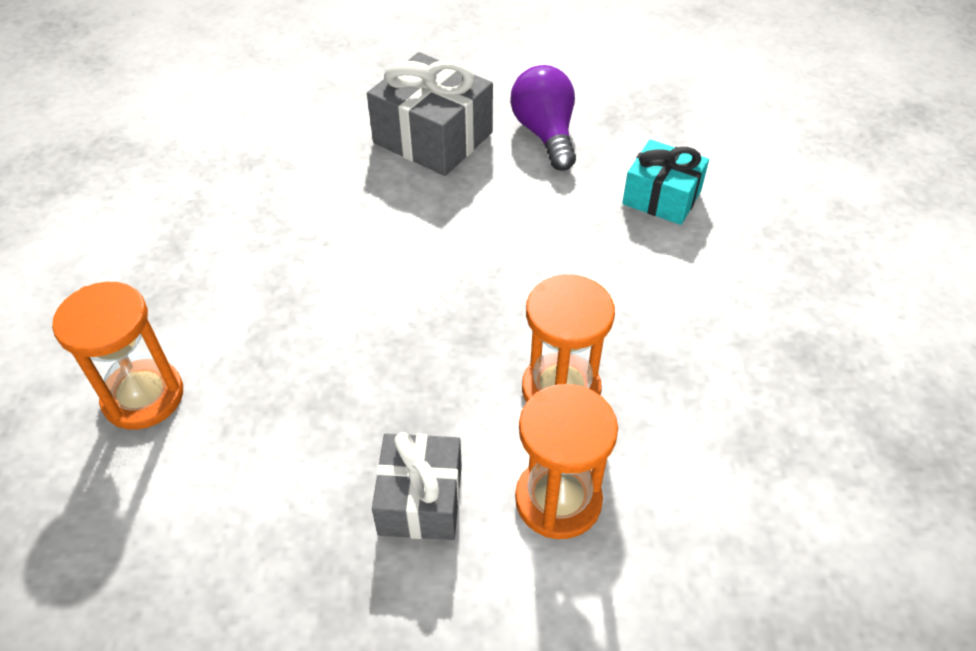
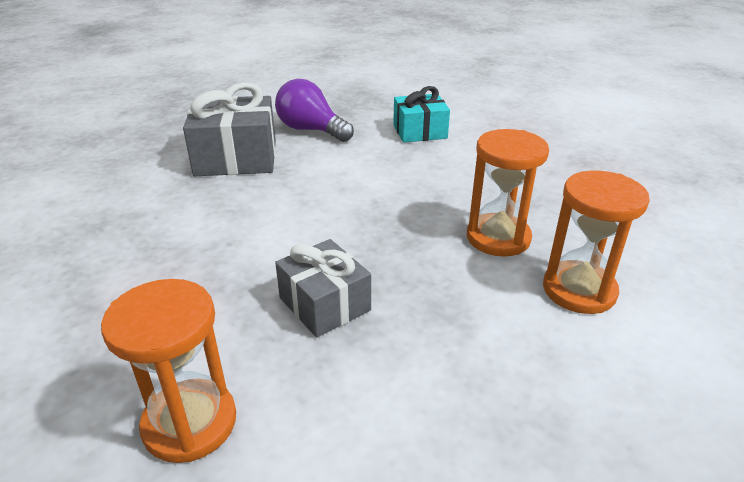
camera: 40 degrees left, 15 degrees down
grey gift [372,432,462,540] -> grey gift moved to [275,239,371,338]

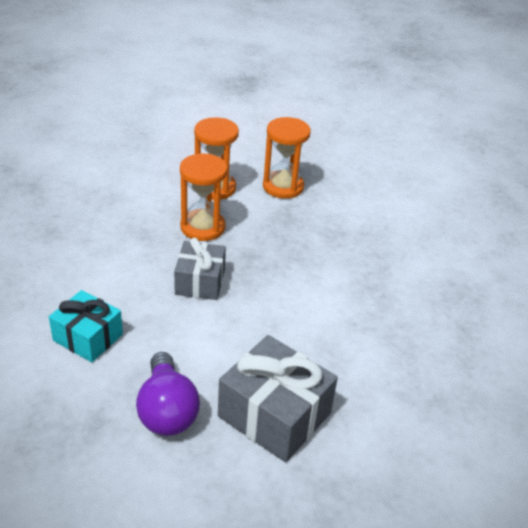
camera: 140 degrees left, 5 degrees up
orange hourglass [101,279,236,463] -> orange hourglass moved to [263,117,311,199]
grey gift [275,239,371,338] -> grey gift moved to [174,238,226,300]

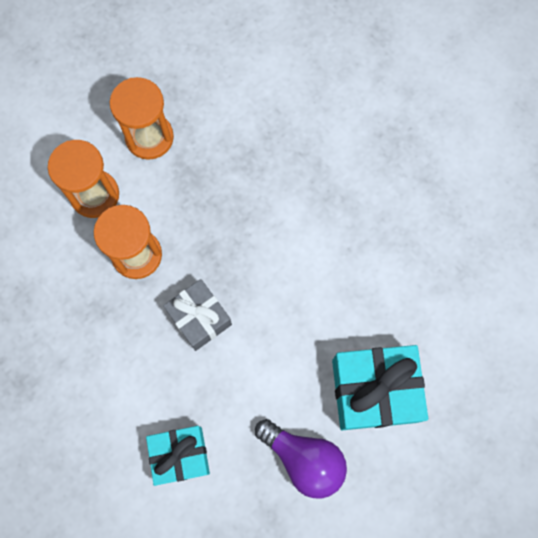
camera: 40 degrees left, 35 degrees up
grey gift [218,335,338,462] -> turquoise gift [332,345,428,430]

